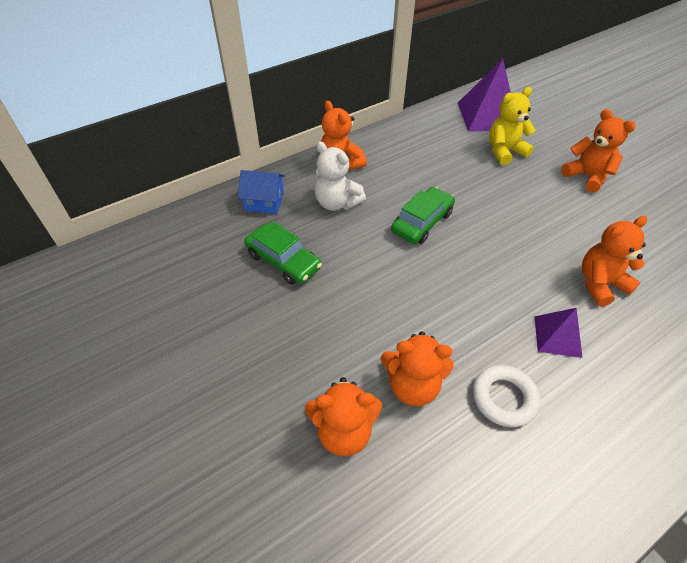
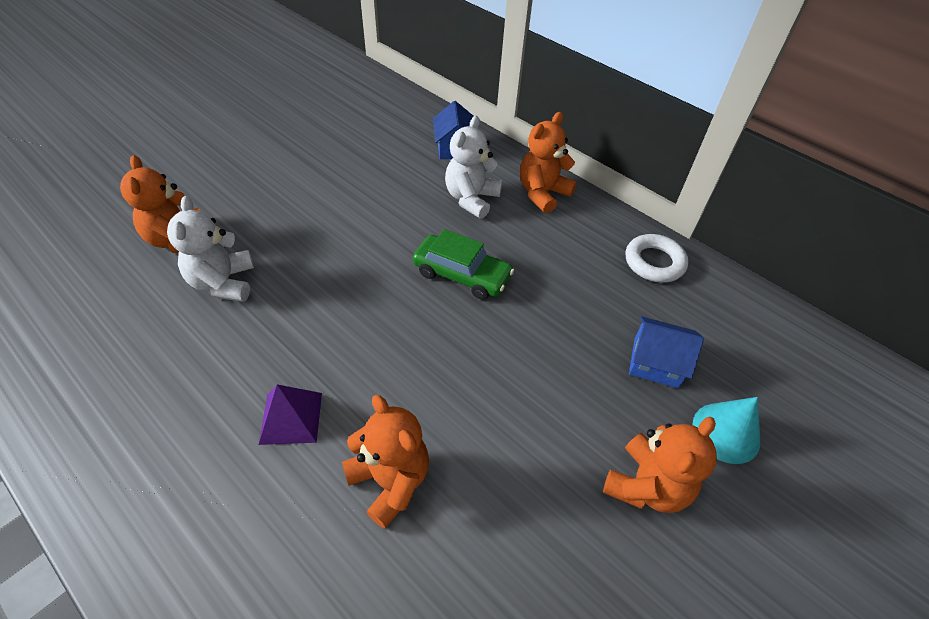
camera: 75 degrees right, 0 degrees up
green car [244,221,322,285] -> none
orange teddy bear [381,331,454,406] -> white teddy bear [167,196,254,302]
purple pyramid [458,59,511,132] -> none
white ring [473,365,540,427] -> white ring moved to [626,234,688,283]
yellow teddy bear [489,87,536,165] -> blue house [629,316,704,388]
none -> turquoise cone [692,397,760,464]

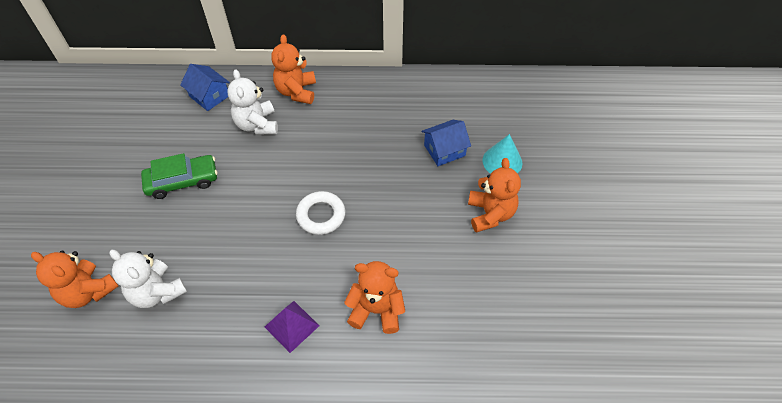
camera: 40 degrees left, 5 degrees up
green car [413,229,514,300] -> green car moved to [141,153,217,199]
white ring [626,234,688,283] -> white ring moved to [296,191,345,235]

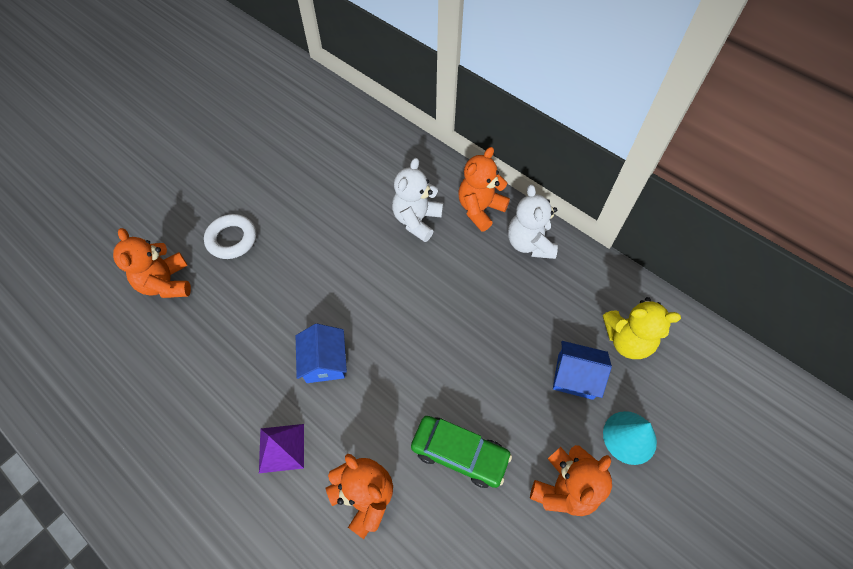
camera: 40 degrees right, 5 degrees up
white teddy bear [109,250,187,308] -> white teddy bear moved to [508,185,558,259]
green car [141,153,217,199] -> green car moved to [411,416,512,488]
blue house [180,64,230,111] -> blue house moved to [296,323,347,383]
white ring [296,191,345,235] -> white ring moved to [204,214,256,259]
none -> yellow teddy bear [603,297,681,359]

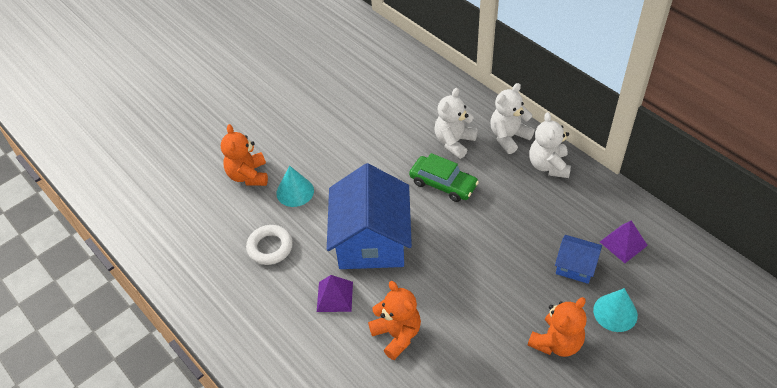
camera: 10 degrees right, 10 degrees down
white ring [204,214,256,259] -> white ring moved to [246,225,293,265]
blue house [296,323,347,383] -> blue house [327,163,412,269], size x2.09
green car [411,416,512,488] -> green car moved to [409,153,479,202]
orange teddy bear [458,147,510,232] -> white teddy bear [491,83,535,154]
yellow teddy bear [603,297,681,359] -> purple pyramid [600,221,648,263]
none -> turquoise cone [276,166,314,207]

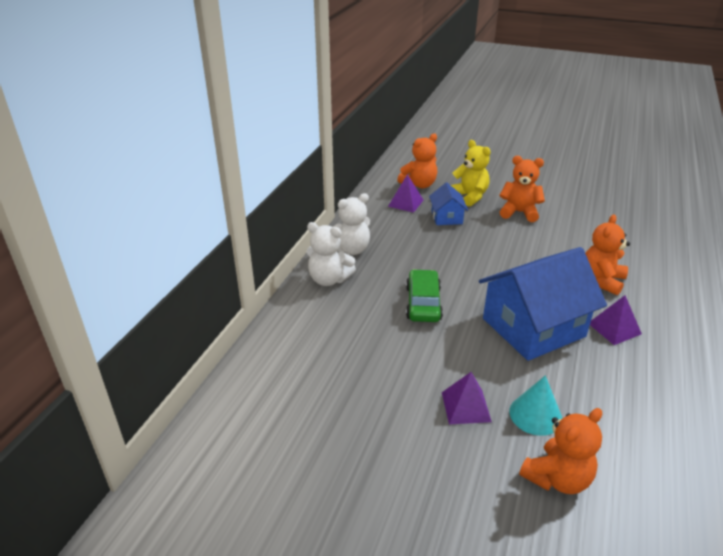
camera: 120 degrees left, 15 degrees down
white ring [246,225,293,265] -> none
white teddy bear [434,88,478,159] -> none
turquoise cone [593,288,638,332] -> yellow teddy bear [451,140,491,206]
none -> orange teddy bear [397,134,437,188]
none -> purple pyramid [442,372,492,424]

